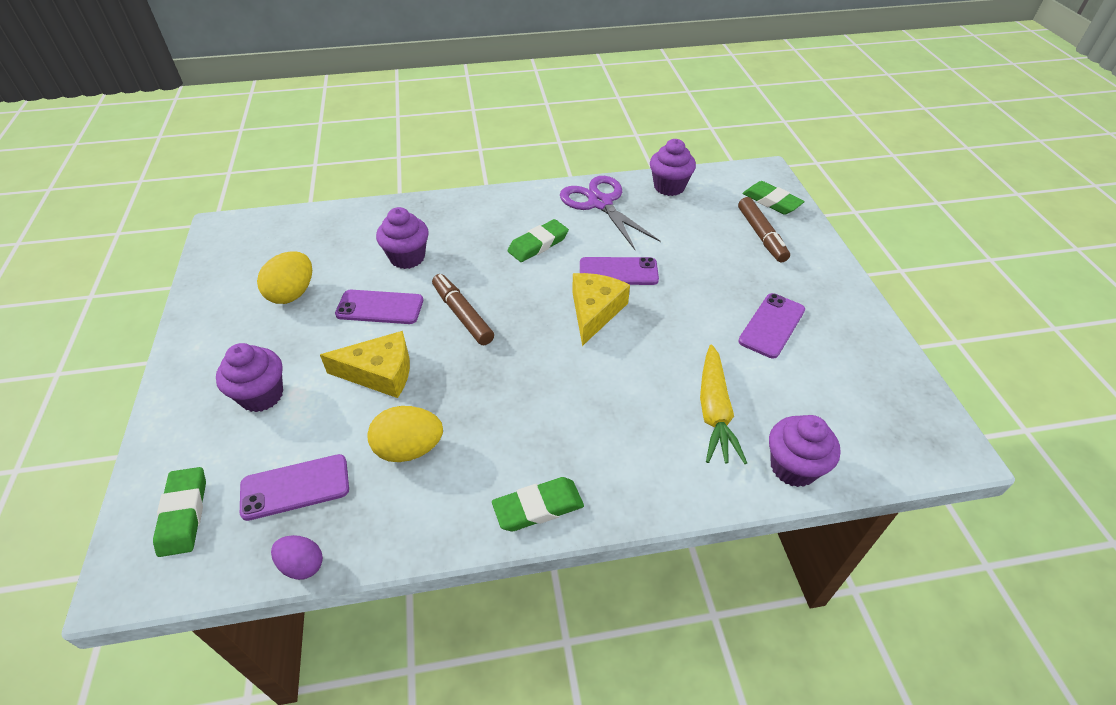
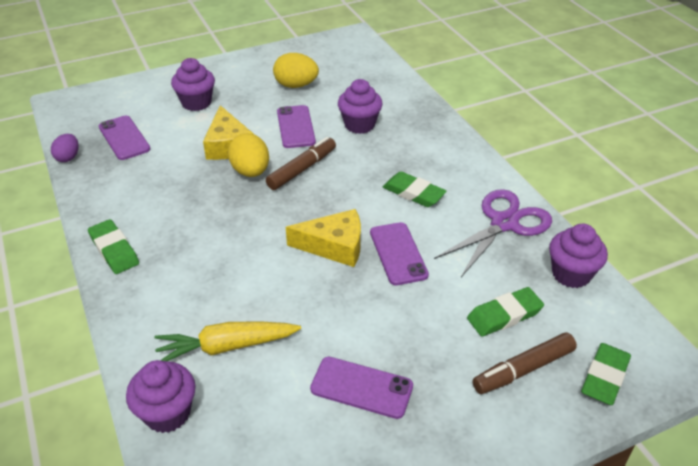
camera: 75 degrees right, 5 degrees down
green eraser [153,467,206,557] -> green eraser moved to [467,287,544,337]
yellow egg [367,406,443,462] -> yellow egg moved to [228,133,269,177]

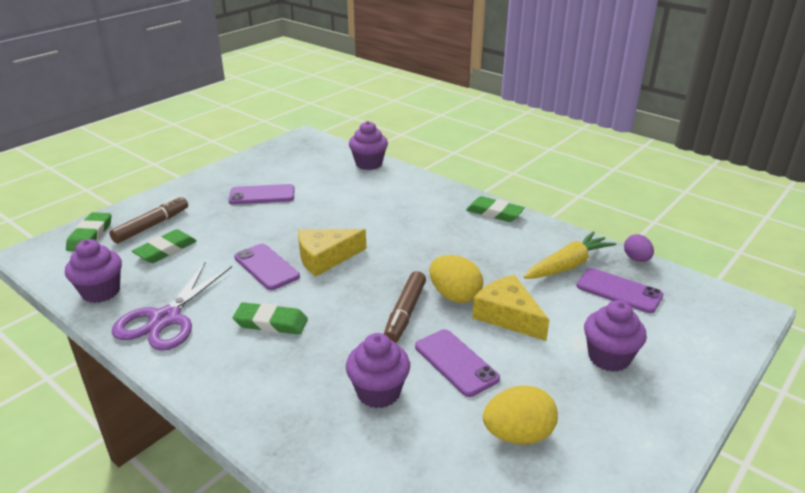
camera: 155 degrees right, 10 degrees down
yellow carrot [155,321,301,361] -> yellow carrot moved to [524,231,616,279]

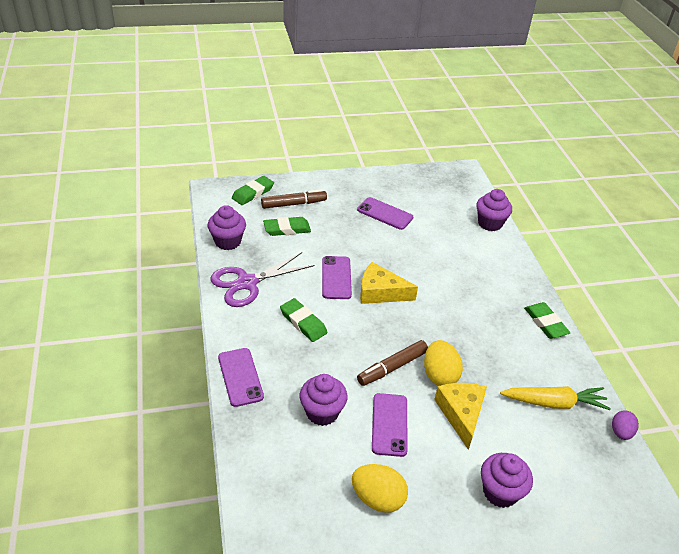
camera: 35 degrees right, 10 degrees up
purple phone [576,268,663,313] -> purple phone moved to [218,348,264,407]

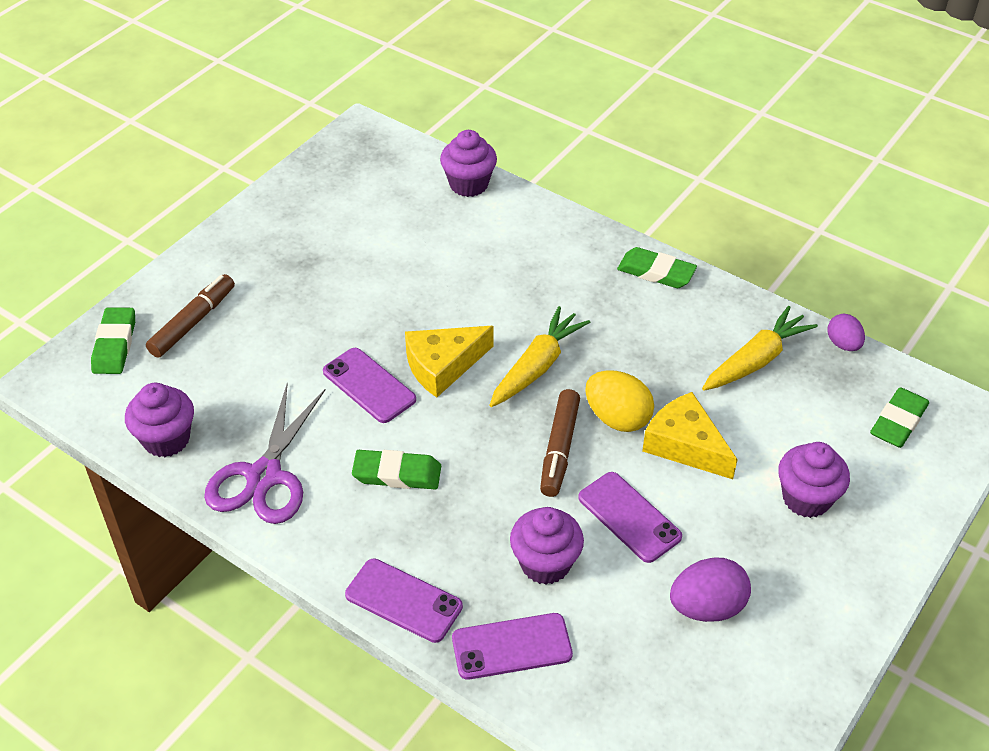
camera: 40 degrees left, 5 degrees up
green eraser [263,217,311,236] -> green eraser moved to [870,387,929,448]
yellow egg [352,464,408,513] -> purple egg [670,557,751,622]
purple phone [357,197,413,230] -> purple phone moved to [452,613,573,680]
none -> yellow carrot [489,306,590,407]

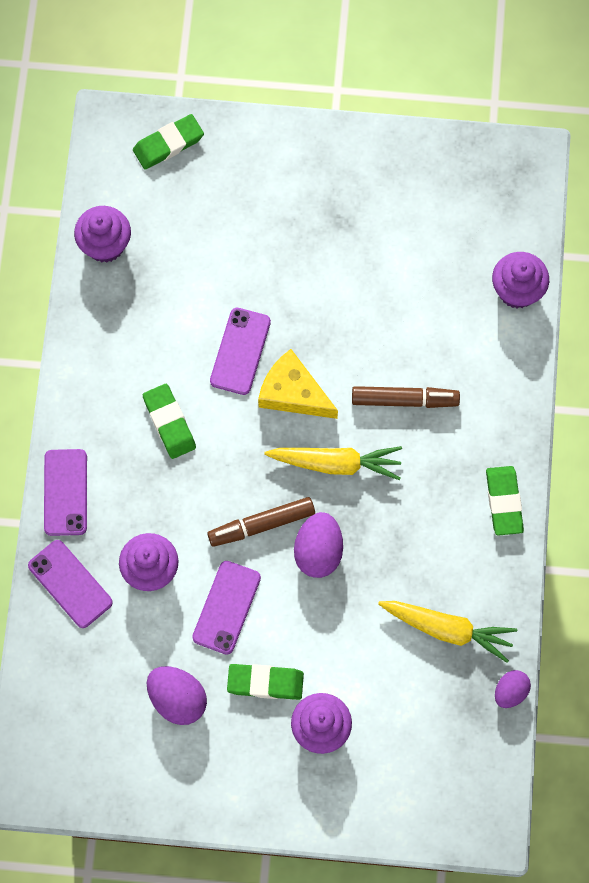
camera: 60 degrees right, 25 degrees up
brown marker [146,274,235,358] -> brown marker moved to [352,386,460,408]
purple scissors [204,383,326,524] -> none
yellow egg [585,370,654,432] -> purple egg [294,512,343,578]
yellow cheese [642,392,738,479] -> none
green eraser [870,387,929,448] -> green eraser moved to [227,664,304,700]

